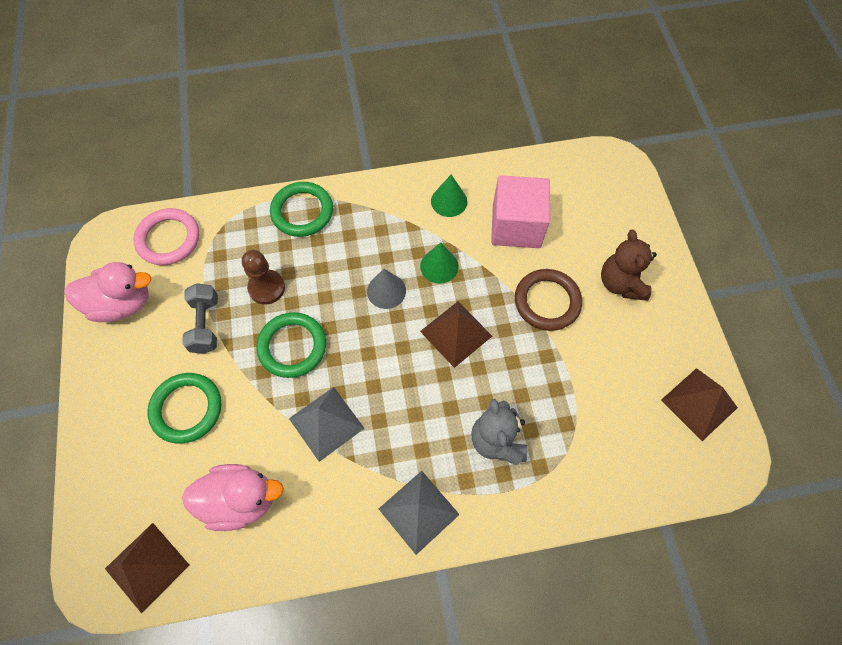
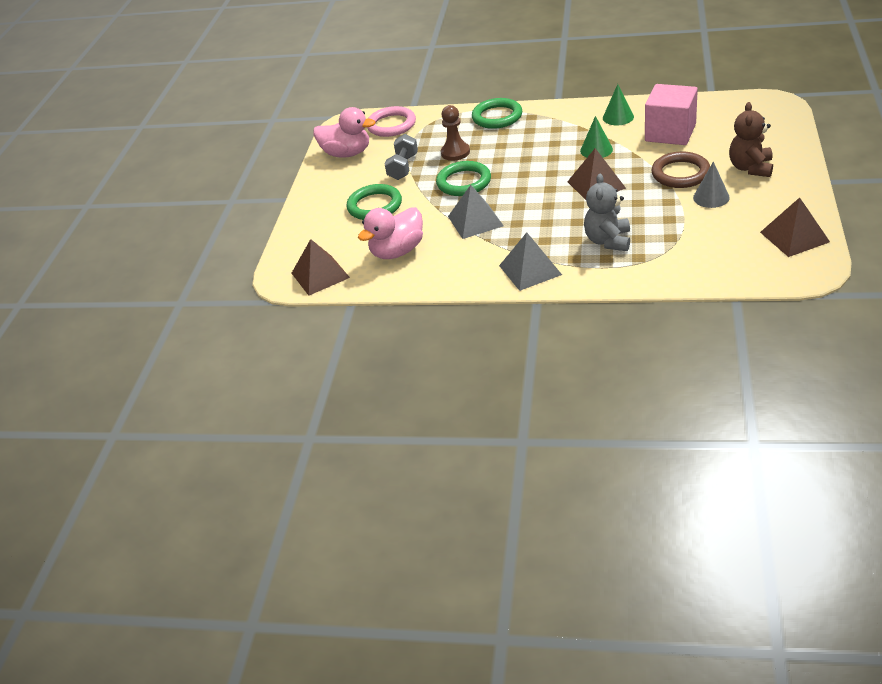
camera: 25 degrees right, 25 degrees down
pink duck [182,464,284,531] -> pink duck turned 120 degrees clockwise [358,207,423,259]
grey cone [367,269,406,309] -> grey cone moved to [693,161,730,208]

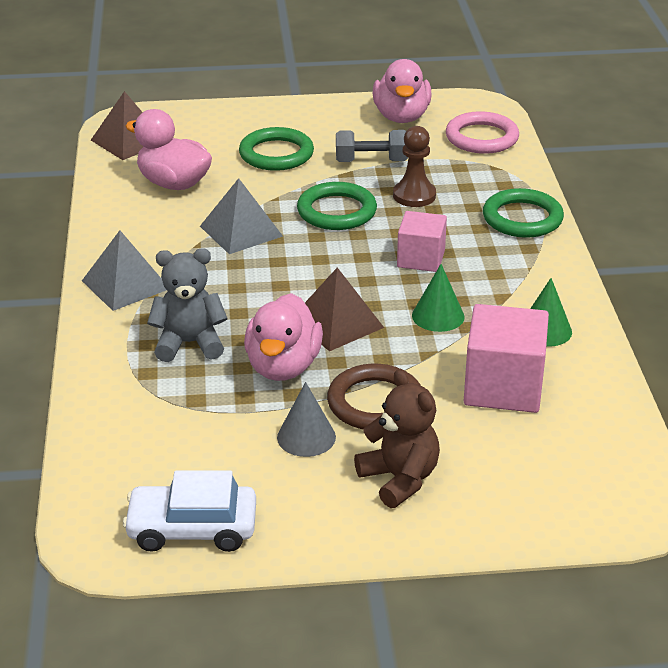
camera: 70 degrees right, 5 degrees down
brown teddy bear [729,102,773,177] -> brown teddy bear turned 60 degrees clockwise [354,369,440,508]
brown pyramid [760,197,830,257] -> white car [123,470,256,552]
none -> pink duck [244,293,323,381]
none -> pink cube [397,211,447,272]

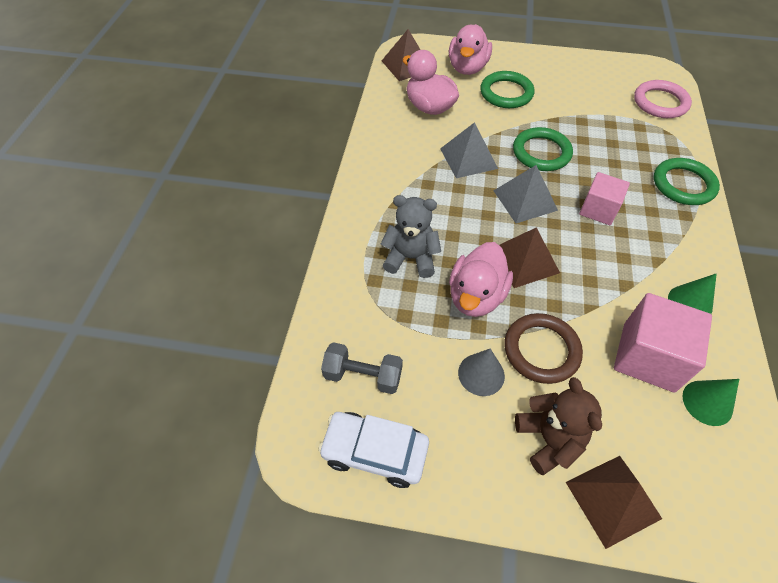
camera: 15 degrees right, 20 degrees up
grey pyramid [82,230,166,311] -> grey pyramid moved to [493,165,558,223]
grey dumbbell [336,130,408,162] -> grey dumbbell moved to [321,342,403,394]
pink duck [373,59,431,123] -> pink duck moved to [449,24,492,75]
brown pawn [393,126,436,207] -> none
green cone [412,264,464,332] -> green cone moved to [682,379,739,426]
none -> brown pyramid [566,456,662,549]

